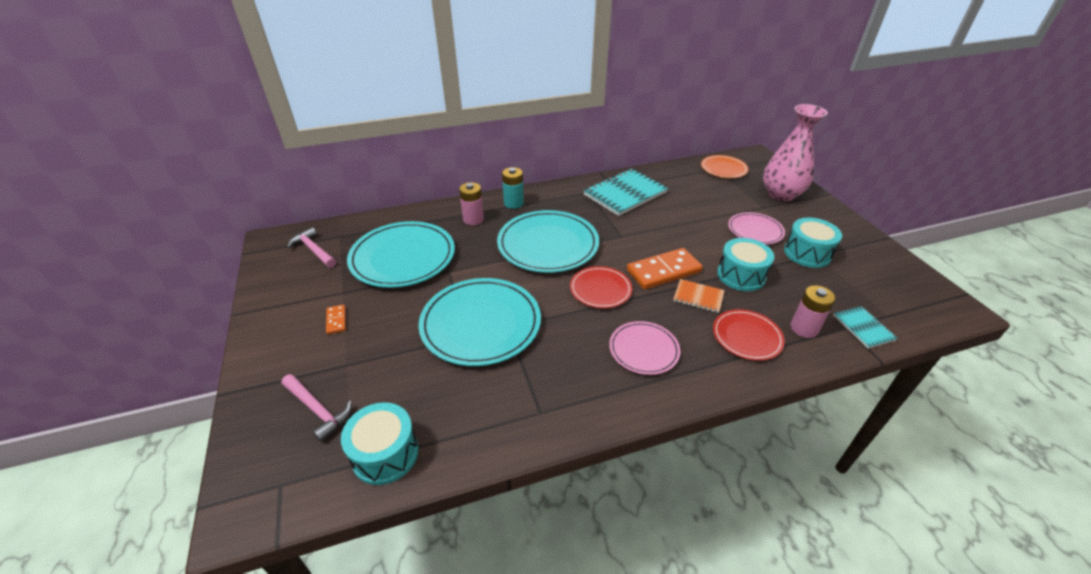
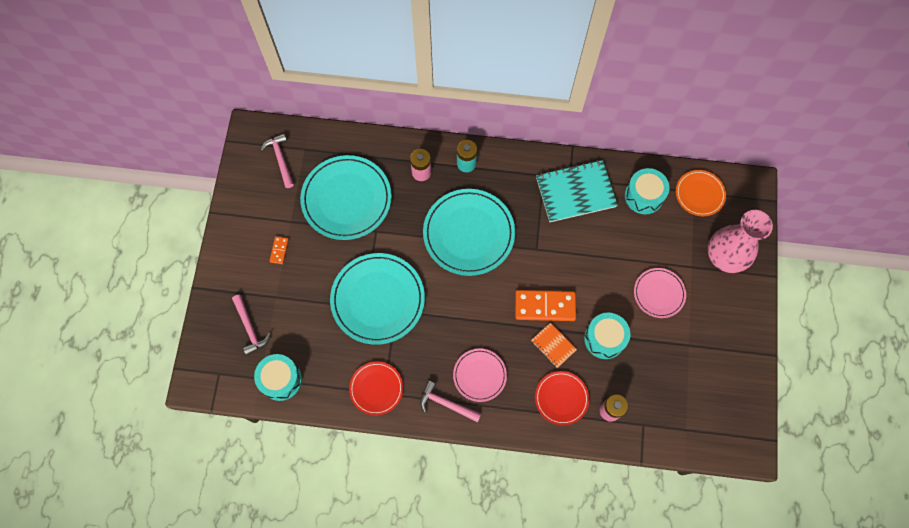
camera: 25 degrees right, 30 degrees up
red plate [570,266,632,308] -> red plate moved to [349,362,403,416]
turquoise drum [784,218,842,268] -> turquoise drum moved to [625,168,670,214]
turquoise notebook [834,306,898,349] -> none
none -> pink hammer [420,381,481,422]

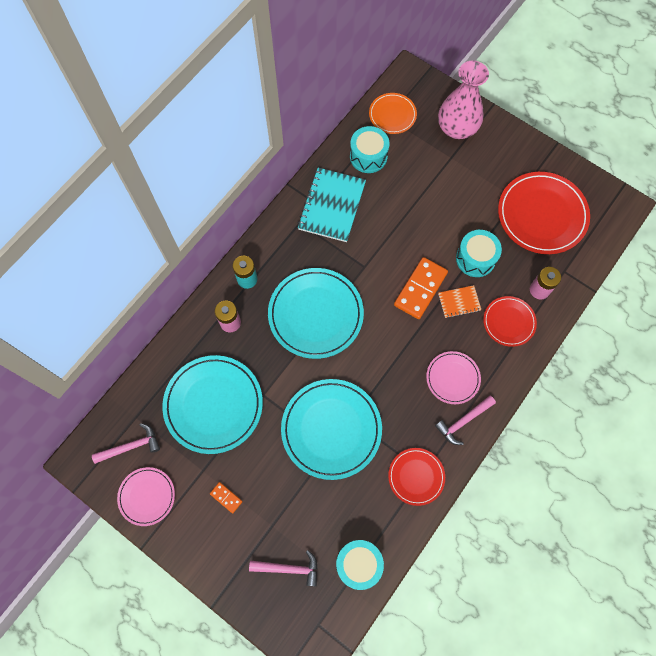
camera: 60 degrees left, 0 degrees up
pink hammer [260,133,294,188] -> pink hammer turned 150 degrees clockwise [92,423,160,464]
pink plate [634,268,686,318] -> pink plate moved to [117,467,175,526]
none -> red plate [498,172,590,254]

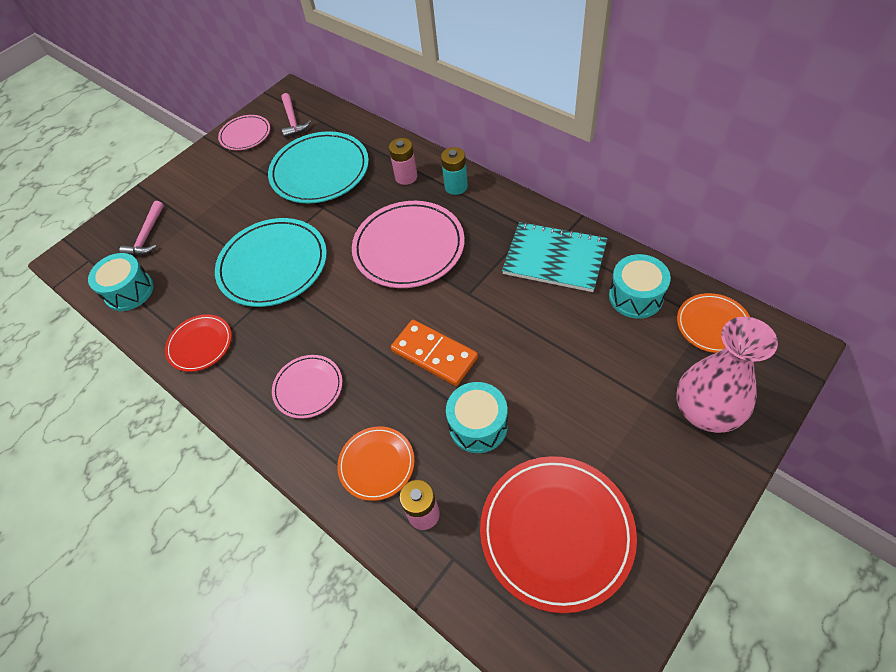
camera: 100 degrees right, 15 degrees down
orange domino [210,482,243,513] -> none
turquoise plate [268,268,364,359] -> pink plate [352,201,465,288]
pink hammer [435,396,496,445] -> none
orange notebook [438,285,481,318] -> none
red plate [483,296,537,347] -> orange plate [337,426,415,501]

